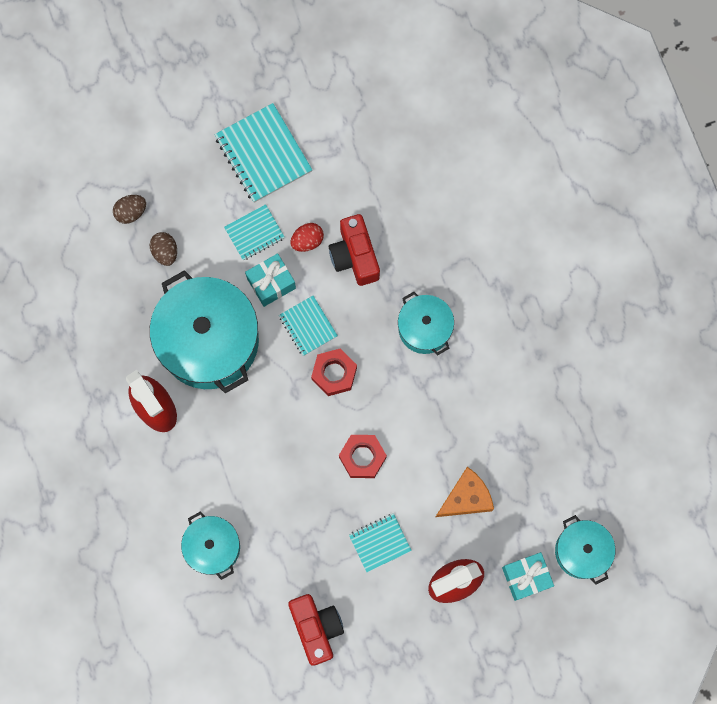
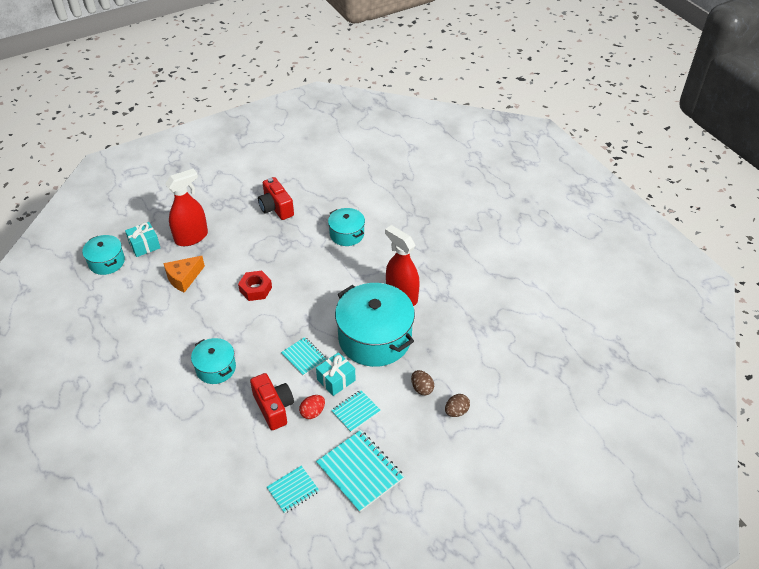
camera: 170 degrees right, 30 degrees down
red nut [311,349,357,396] -> none
turquoise notebook [349,513,412,572] -> turquoise notebook moved to [267,466,319,514]

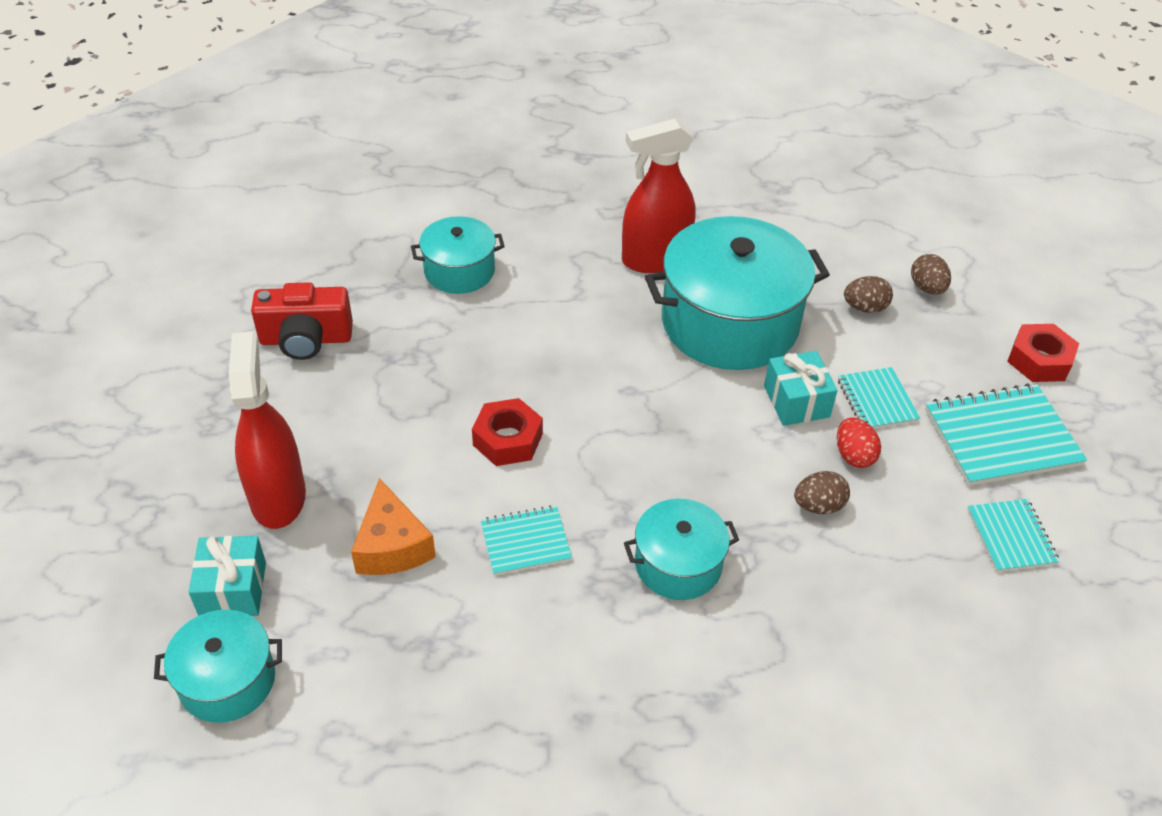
camera: 65 degrees left, 0 degrees up
red camera [250,373,294,430] -> brown egg [794,471,850,514]
turquoise notebook [281,337,327,376] -> turquoise notebook moved to [481,505,572,576]
none -> red nut [1007,324,1079,382]

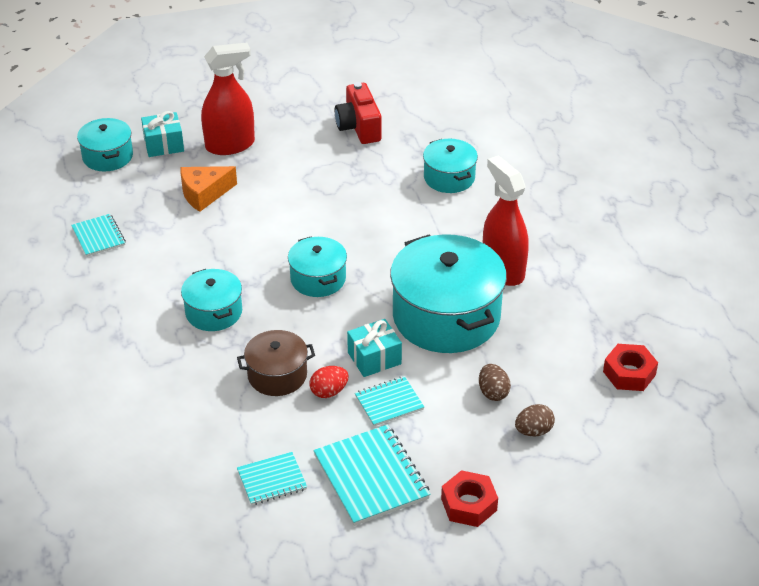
camera: 80 degrees right, 5 degrees down
red nut [472,398,543,466] -> red nut moved to [603,344,658,391]
turquoise notebook [481,505,572,576] -> turquoise notebook moved to [71,214,126,257]
brown egg [794,471,850,514] -> brown pot [237,330,315,396]
none -> turquoise pot [288,236,347,297]

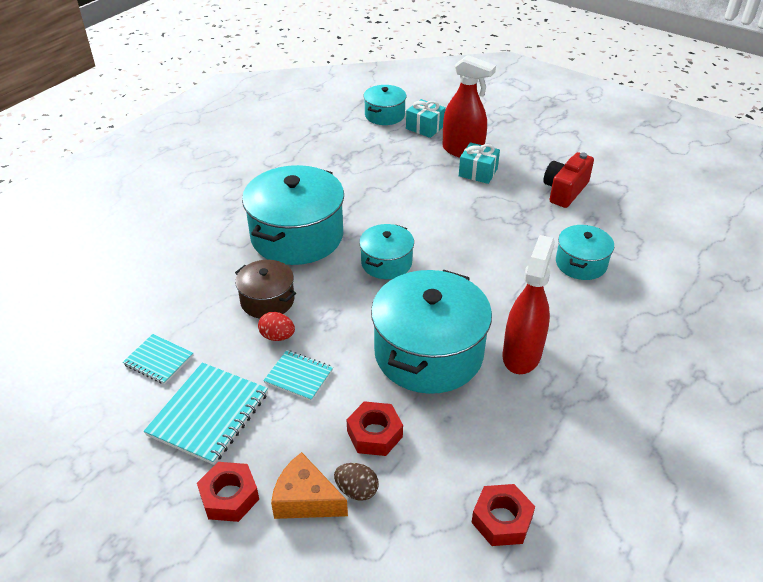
camera: 50 degrees right, 0 degrees up
turquoise notebook [71,214,126,257] -> none
orange cheese [180,166,237,212] -> orange cheese moved to [271,452,348,519]
turquoise pot [181,269,242,331] -> turquoise pot [242,165,344,265], size x1.88
turquoise gift [347,319,402,377] -> turquoise gift moved to [459,142,500,184]
brown egg [479,364,511,401] -> red nut [346,401,403,456]

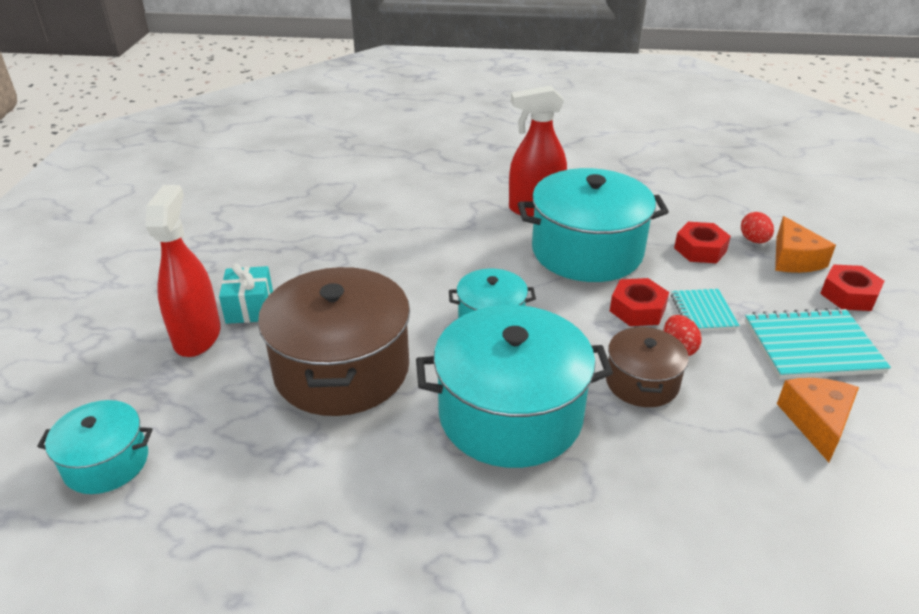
camera: 120 degrees left, 5 degrees down
turquoise notebook [123,334,193,385] -> orange cheese [777,378,859,462]
brown egg [334,463,379,501] -> red egg [741,212,774,243]
turquoise gift [406,99,446,138] -> none
red nut [471,484,535,546] -> red nut moved to [610,278,669,326]
red camera [543,152,594,208] -> none
turquoise pot [556,225,614,280] -> none
none -> brown pot [258,267,410,416]

